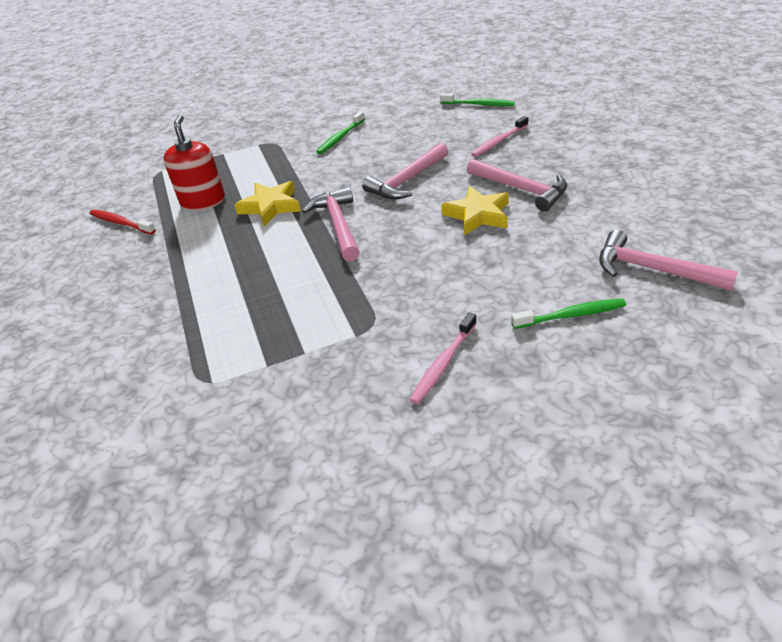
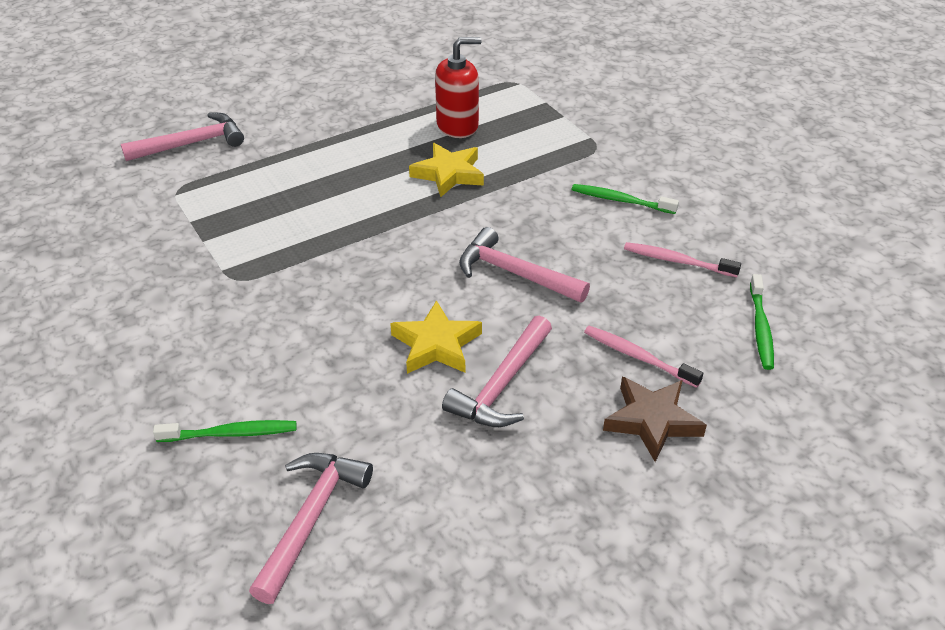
camera: 75 degrees right, 0 degrees up
red toothbrush [90,209,156,234] -> none
pink hammer [302,187,360,261] -> pink hammer moved to [121,113,244,161]
pink toothbrush [409,313,477,404] -> pink toothbrush moved to [624,242,741,277]
green toothbrush [511,299,626,329] -> green toothbrush turned 75 degrees counterclockwise [153,420,297,442]
none -> brown star [603,377,707,462]

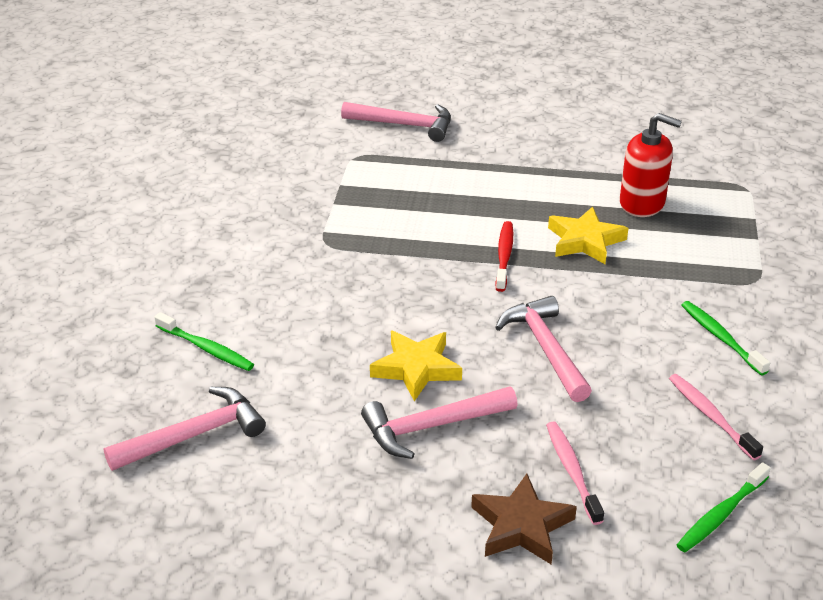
camera: 40 degrees right, 5 degrees down
none -> red toothbrush [495,221,513,292]

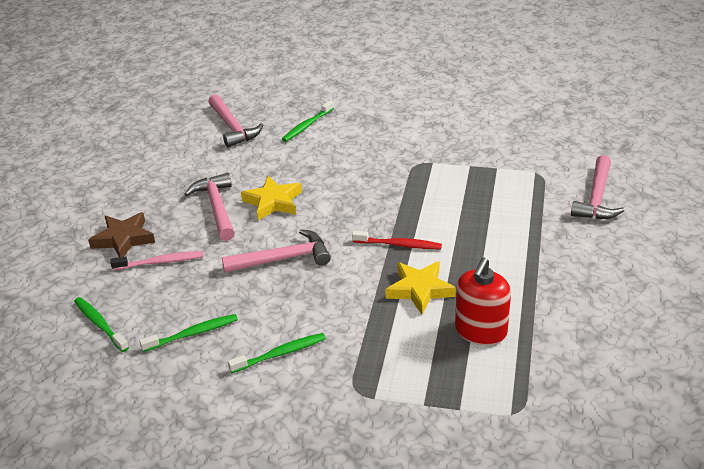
camera: 95 degrees right, 0 degrees up
pink toothbrush [669,374,763,460] -> green toothbrush [139,314,238,352]

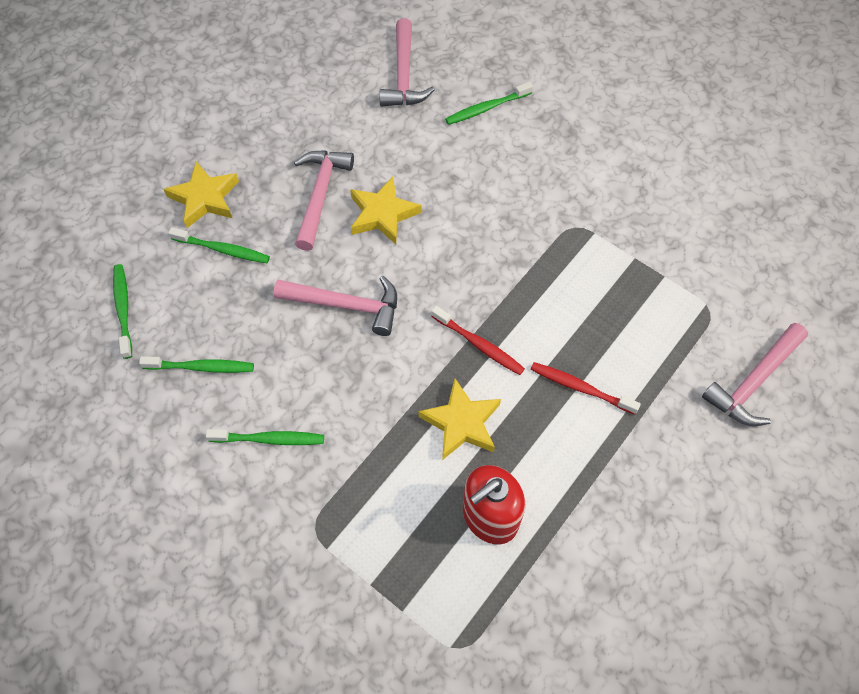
camera: 25 degrees right, 25 degrees up
brown star [88,212,155,257] -> yellow star [164,161,239,228]
pink toothbrush [110,251,203,270] -> green toothbrush [168,227,270,263]
none -> red toothbrush [530,362,641,415]

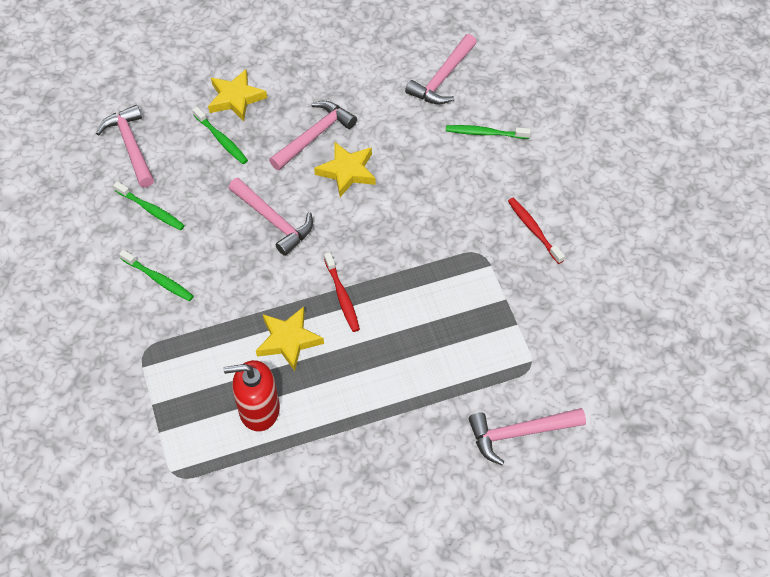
camera: 35 degrees right, 5 degrees down
green toothbrush [113,264,132,359] -> pink hammer [96,105,154,188]
red toothbrush [530,362,641,415] -> red toothbrush moved to [508,198,565,264]

